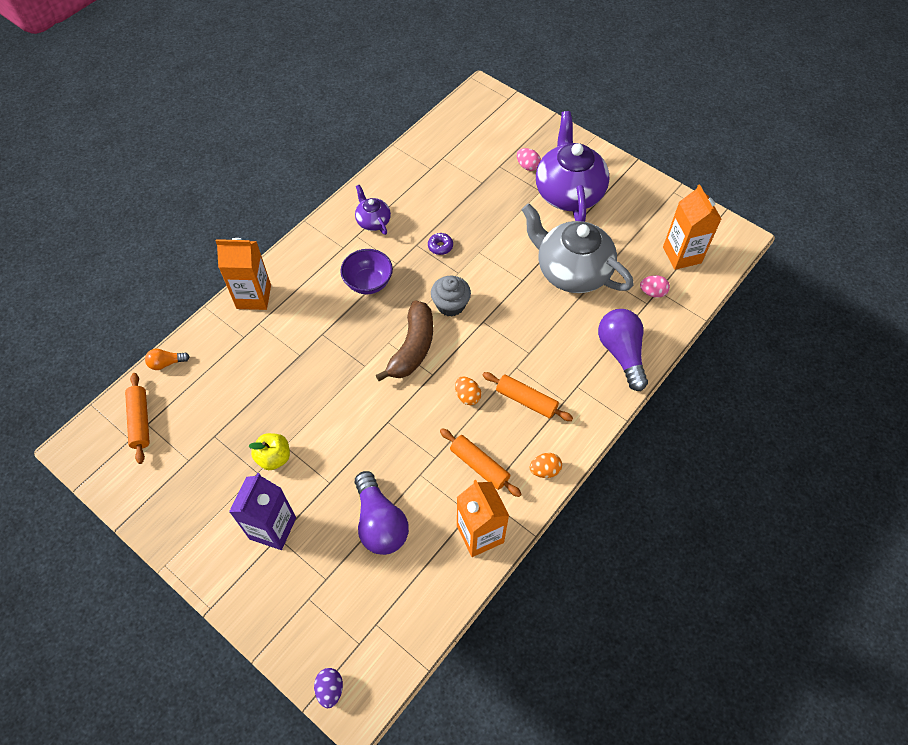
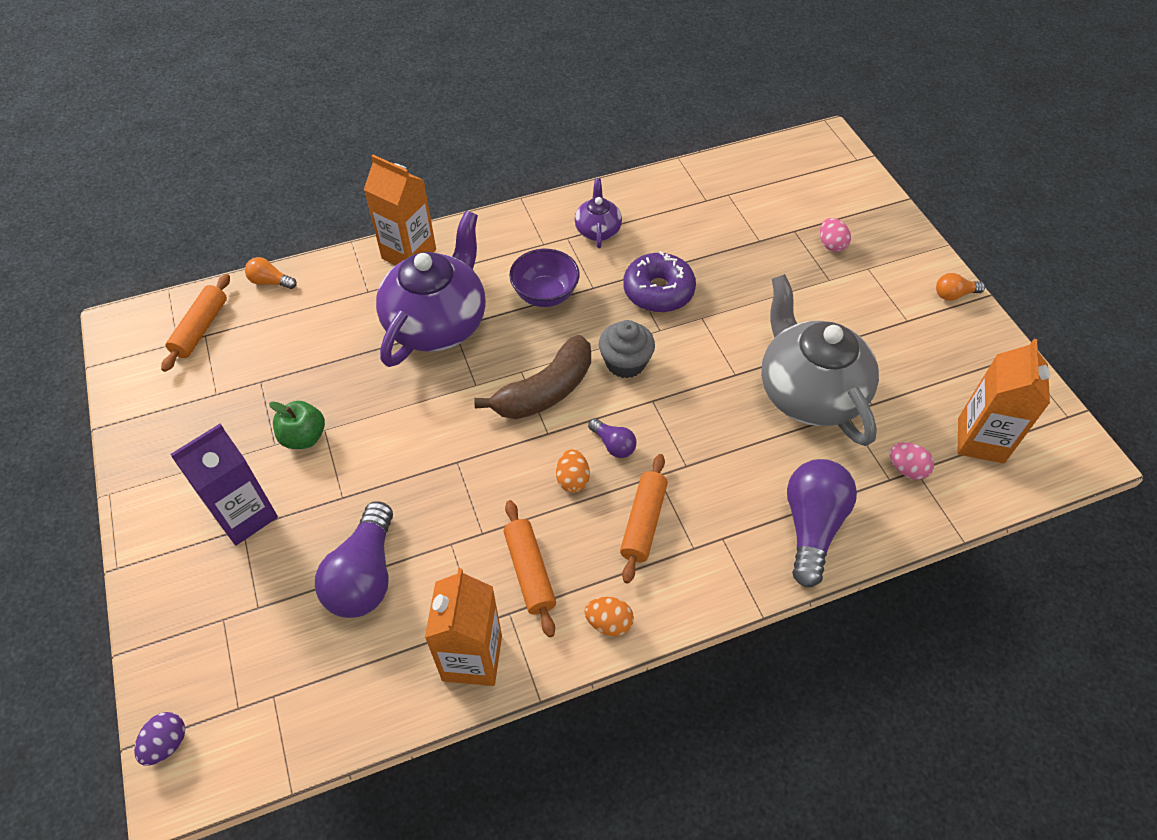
camera: 30 degrees right, 5 degrees down
yellow apple [249,433,290,470] -> green apple [269,401,325,449]
purple donut [428,233,453,255] -> purple donut [623,251,696,313], size x2.05
orange rolling pin [483,372,573,421] -> orange rolling pin turned 45 degrees clockwise [620,454,668,584]
purple teapot [536,111,610,222] -> purple teapot moved to [376,211,486,367]
none -> purple light bulb [588,418,637,458]
none -> orange light bulb [936,273,985,301]

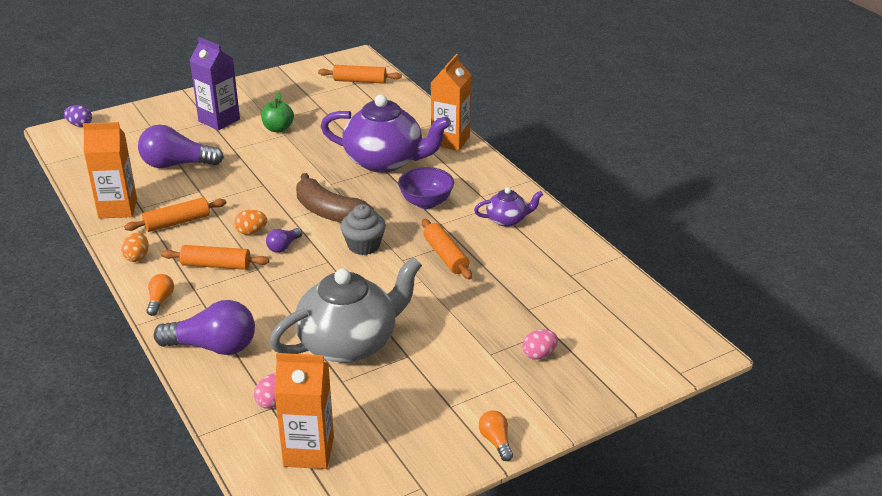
camera: 80 degrees right, 20 degrees down
orange light bulb [245,257,297,289] -> orange light bulb moved to [147,274,174,316]
purple donut [623,251,696,313] -> orange rolling pin [422,219,472,280]

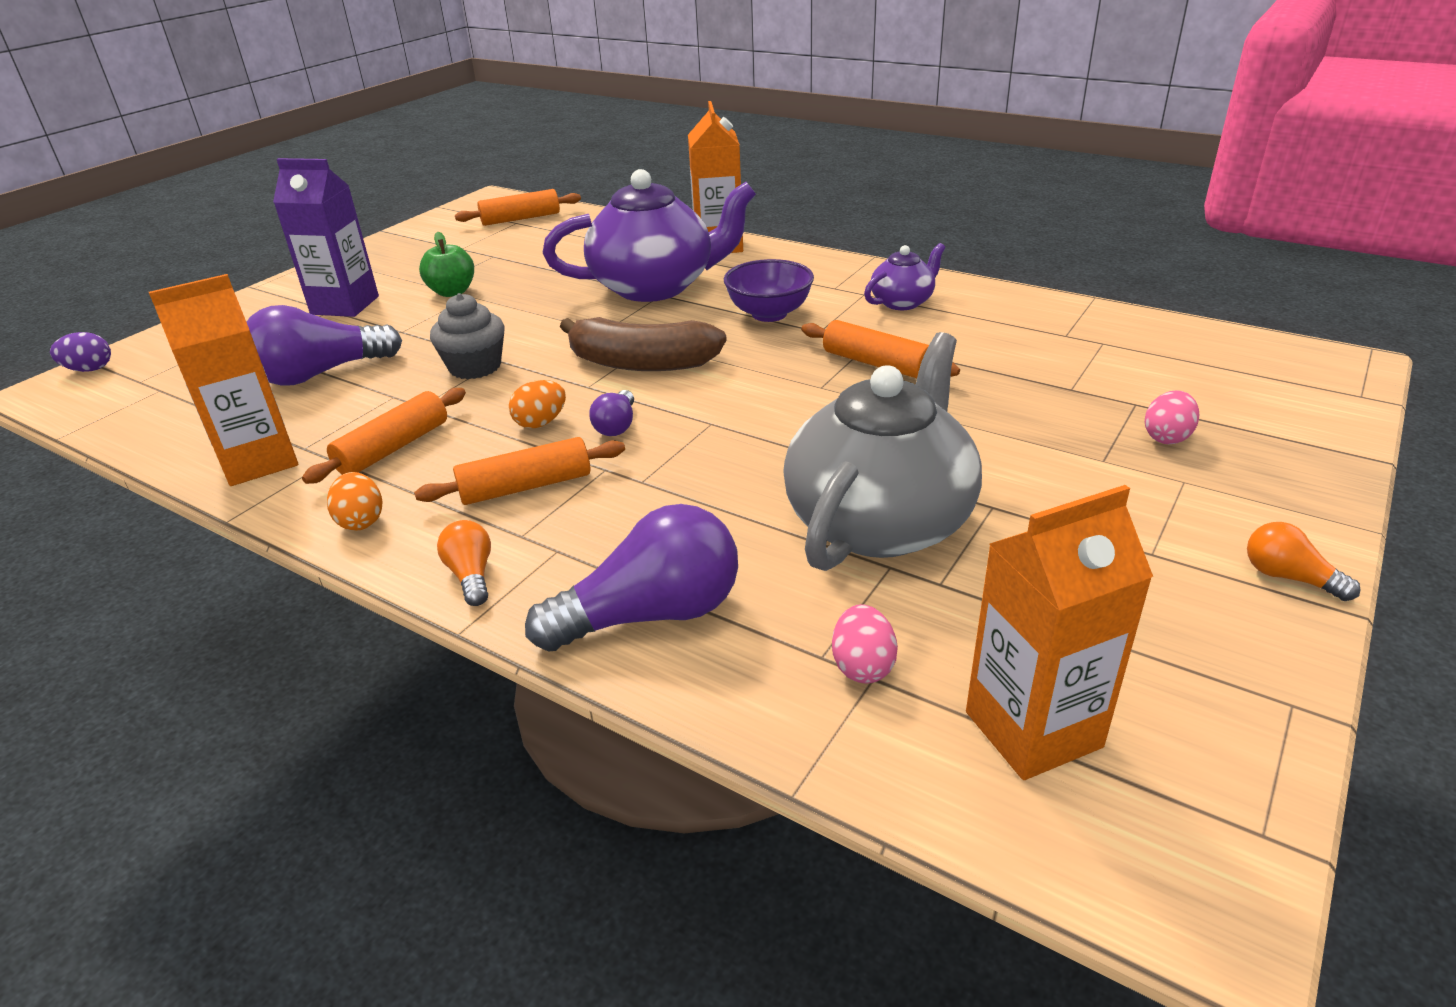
camera: 25 degrees left, 0 degrees up
grey cupcake [340,204,386,255] -> grey cupcake moved to [430,293,505,379]

